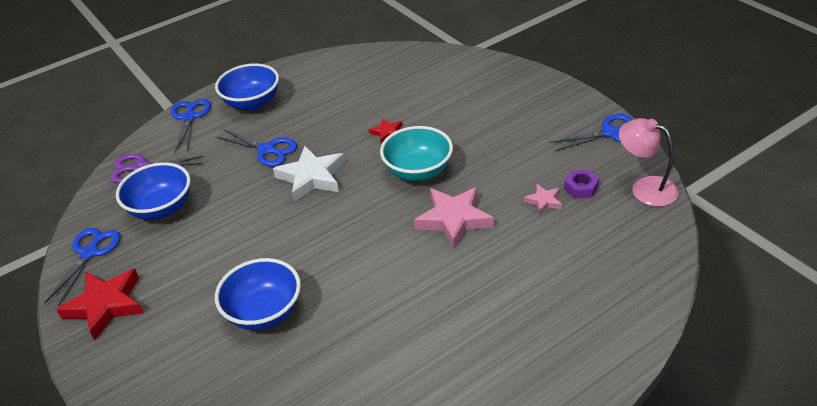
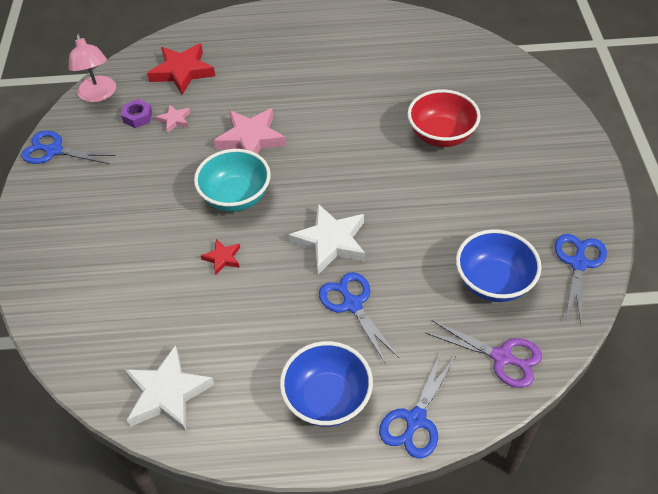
camera: 150 degrees left, 10 degrees up
blue scissors [45,228,121,306] -> blue scissors turned 150 degrees clockwise [555,234,607,324]
red star [56,268,144,340] -> red star moved to [147,44,215,95]
blue bowl [215,258,301,330] -> red bowl [407,89,481,147]
none -> white star [124,345,214,432]

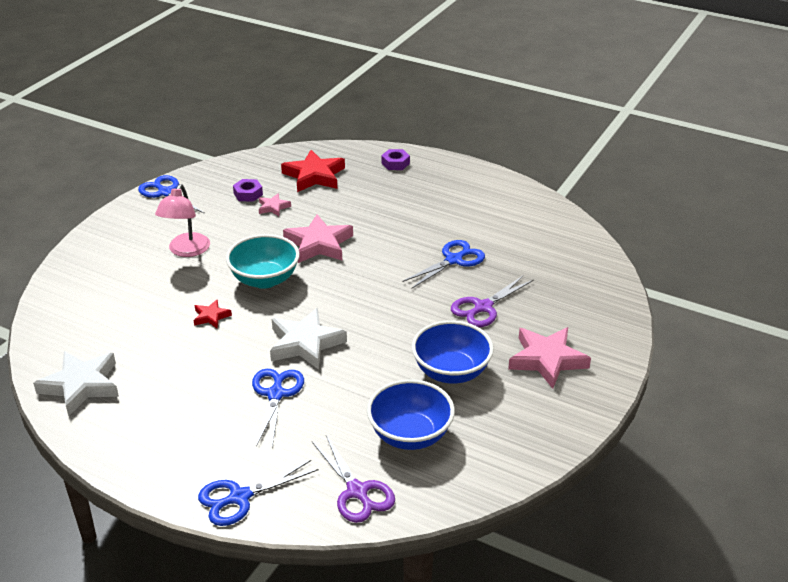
camera: 30 degrees right, 15 degrees down
pink lamp [68,34,116,102] -> pink lamp moved to [155,184,210,257]
blue bowl [280,341,373,427] -> blue bowl moved to [412,321,494,384]
red bowl [407,89,481,147] -> purple scissors [451,275,534,327]
blue scissors [555,234,607,324] -> blue scissors moved to [403,240,485,288]
none -> purple nut [382,149,410,170]
none -> pink star [508,327,591,389]

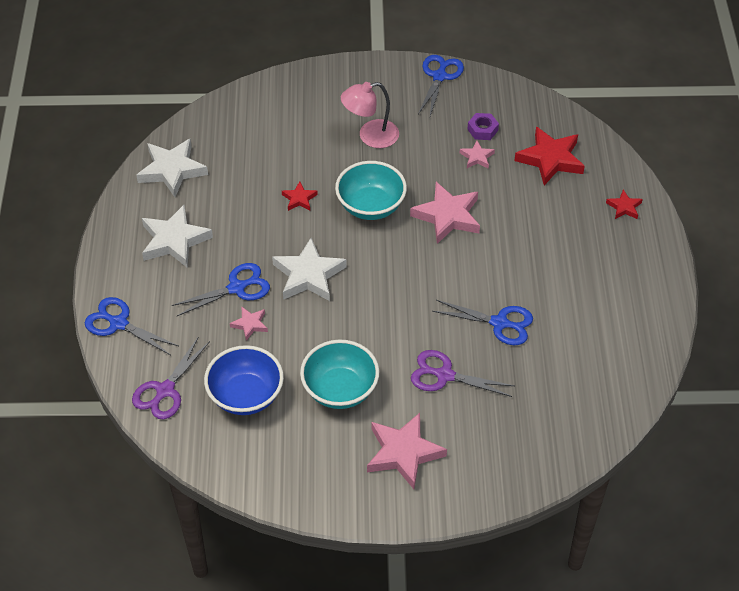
camera: 60 degrees right, 15 degrees up
purple nut [382,149,410,170] -> red star [606,190,643,219]
blue bowl [412,321,494,384] -> turquoise bowl [300,340,379,409]
none -> white star [142,205,213,268]
none -> pink star [230,306,268,341]

